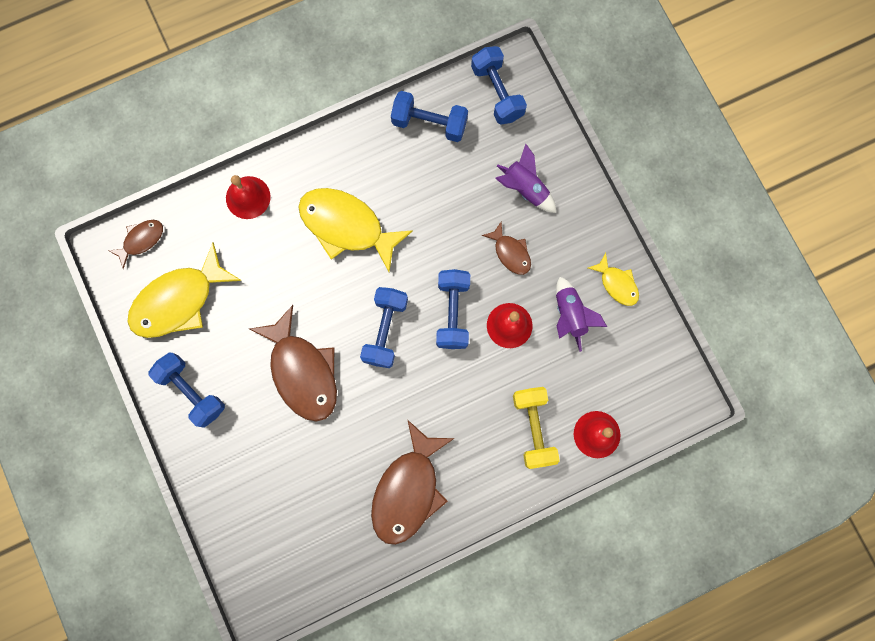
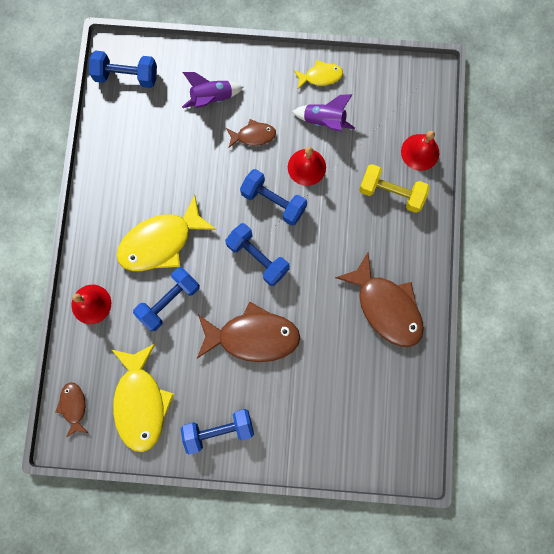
camera: 60 degrees left, 0 degrees up
blue dumbbell [391,91,468,142] -> blue dumbbell moved to [133,267,200,331]

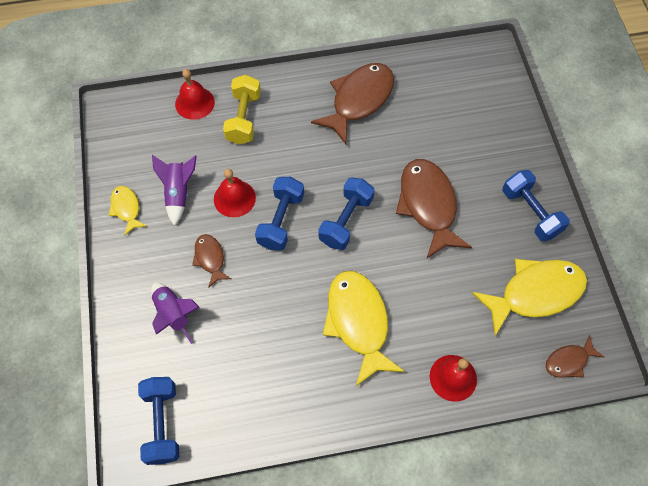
camera: 105 degrees left, 15 degrees down
yellow fish [117,195,217,271] -> yellow fish turned 150 degrees counterclockwise [323,271,405,386]
blue dumbbell [133,267,200,331] -> none

